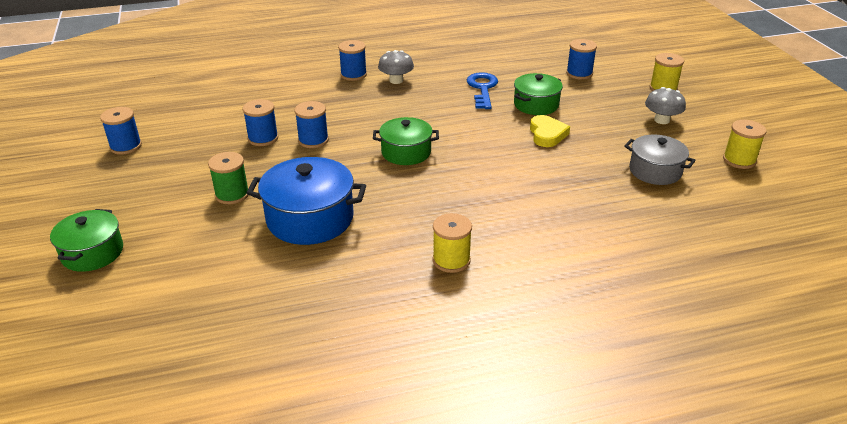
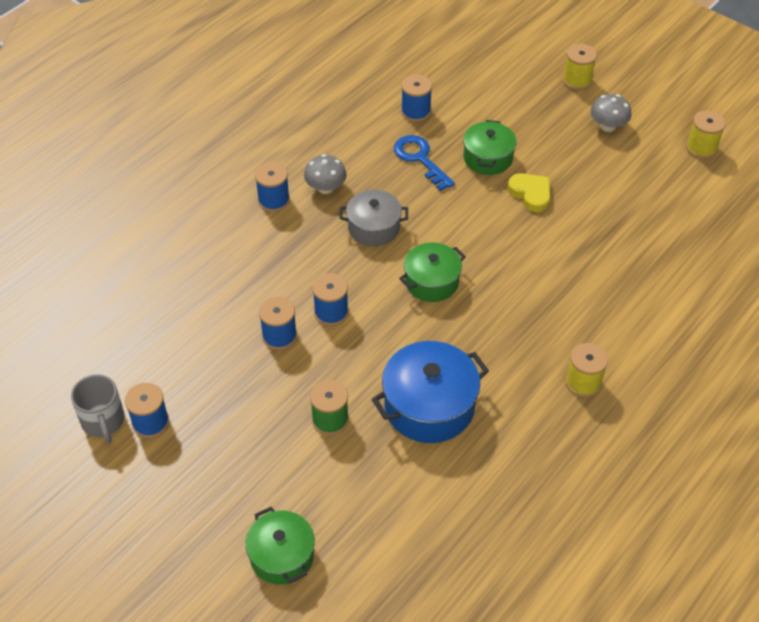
camera: 35 degrees left, 15 degrees up
blue spool [566,39,597,80] -> blue spool moved to [401,74,432,122]
grey pot [624,134,696,185] -> grey pot moved to [339,190,408,246]
none -> grey mug [71,374,125,444]

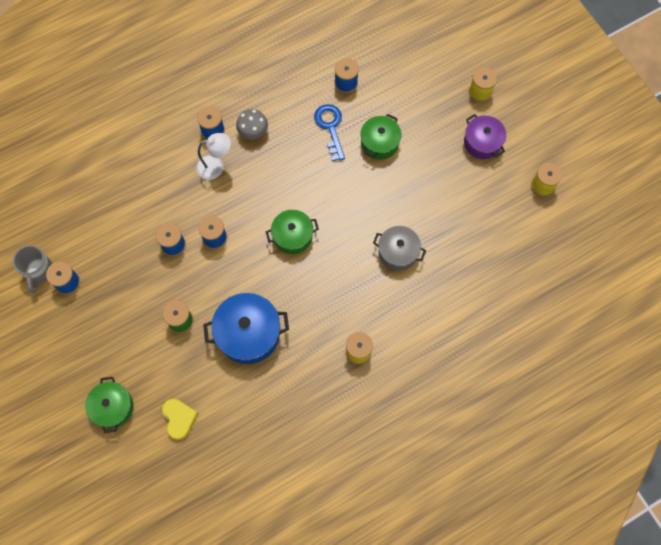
camera: 20 degrees right, 20 degrees up
grey pot [339,190,408,246] -> grey pot moved to [373,226,426,271]
yellow heart [508,173,550,212] -> yellow heart moved to [162,399,198,440]
grey mushroom [590,94,631,132] -> purple pot [464,114,506,159]
none -> white lamp [196,133,231,180]

